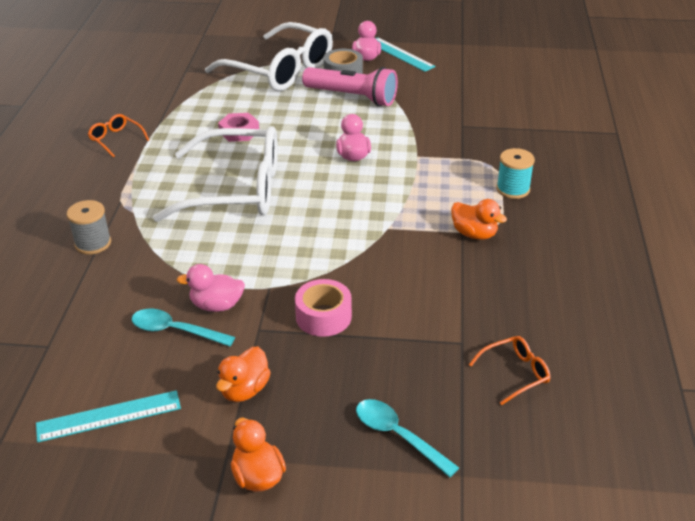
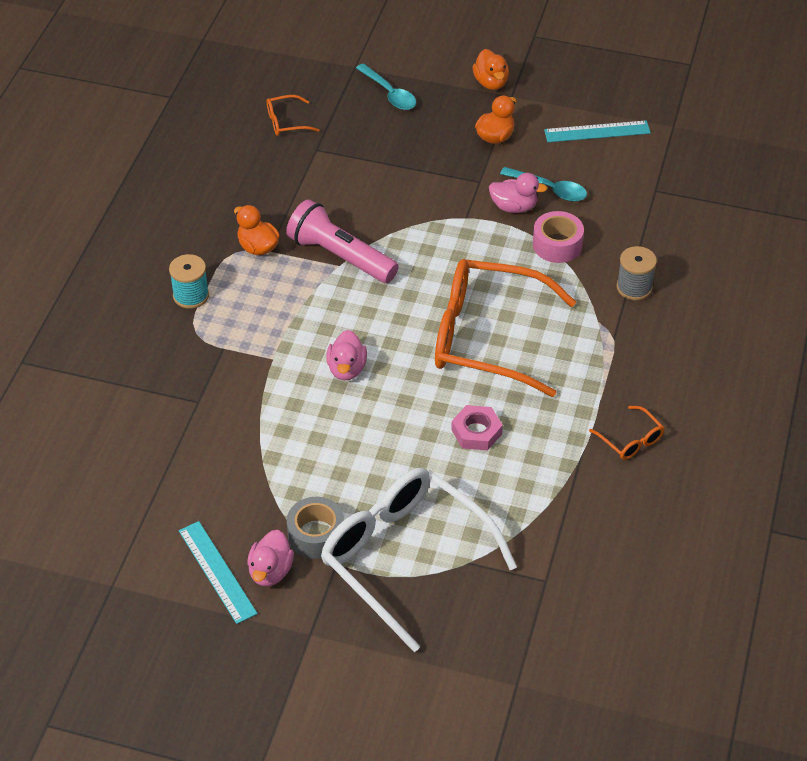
camera: 170 degrees left, 10 degrees up
white glasses [153,126,278,222] -> orange glasses [435,259,576,397]
pink tape [295,279,352,337] -> pink tape moved to [533,211,584,263]
pink flashlight [302,67,398,106] -> pink flashlight moved to [286,199,399,283]

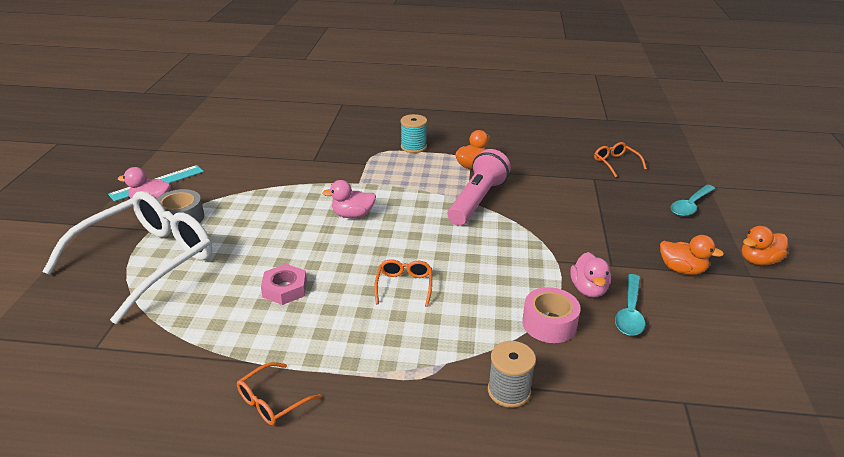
camera: 80 degrees right, 15 degrees down
orange glasses [435,259,576,397] -> orange glasses [374,259,432,307], size x0.40
turquoise ruler [544,120,651,142] -> none

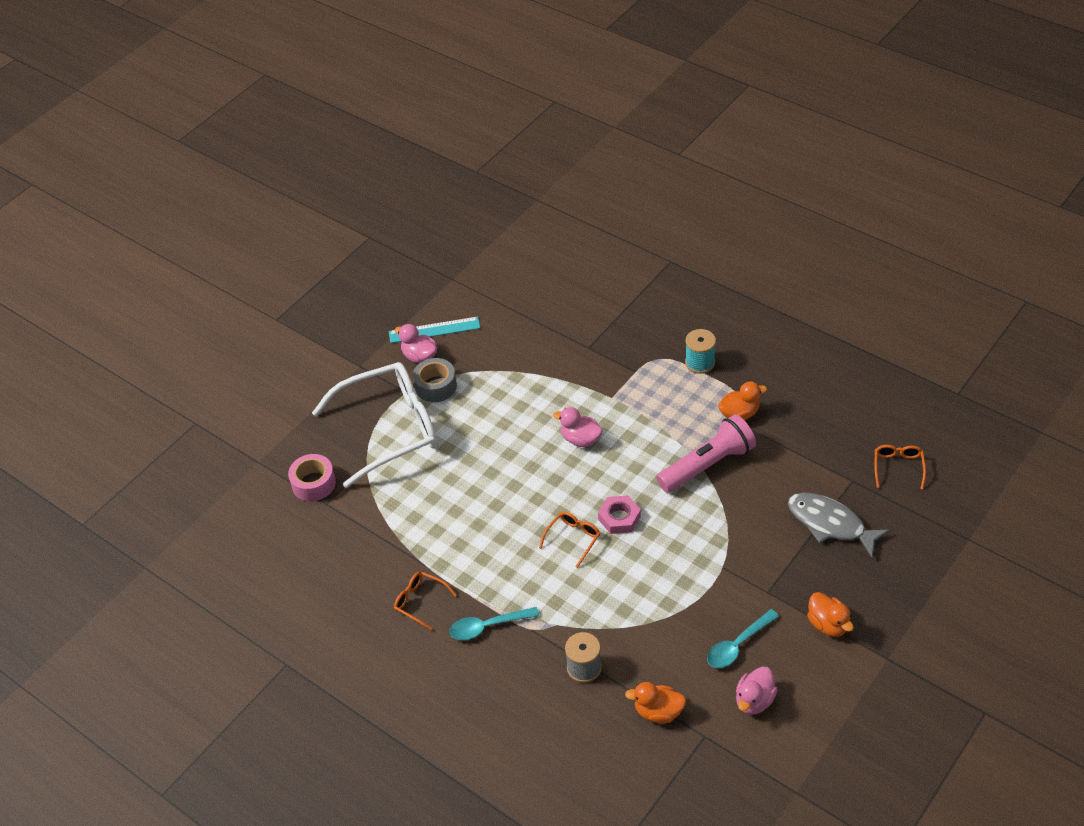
camera: 35 degrees right, 15 degrees up
orange glasses [237,362,321,425] -> orange glasses turned 45 degrees clockwise [394,571,457,631]
pink nut [261,264,307,305] -> pink nut moved to [598,495,641,534]
pink tape [522,287,581,343] -> pink tape moved to [288,454,336,501]
pink duck [570,252,611,298] -> pink duck moved to [736,667,778,715]
turquoise spoon [671,185,715,216] -> turquoise spoon moved to [449,607,539,640]
orange duck [742,226,788,265] -> orange duck moved to [625,682,686,723]
none -> grey fish [788,493,890,557]

